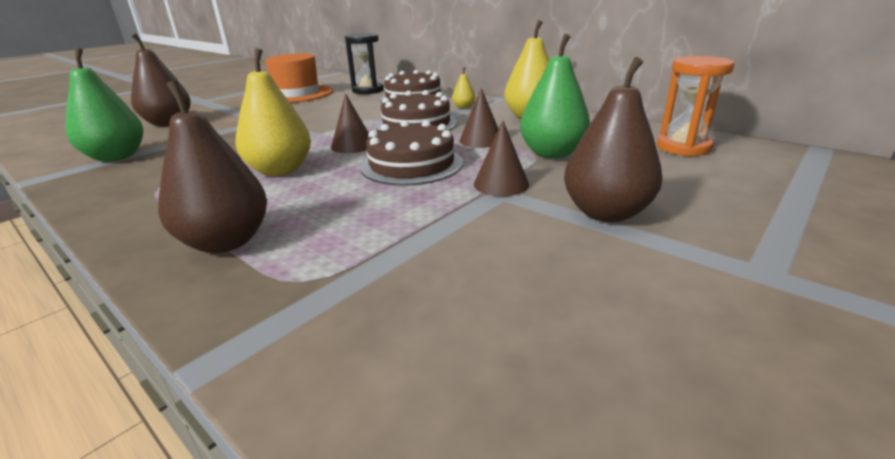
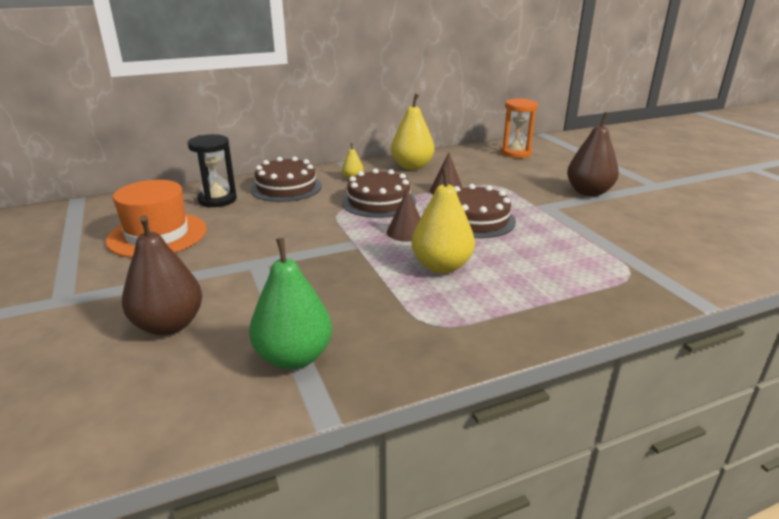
camera: 65 degrees left, 0 degrees up
brown pear [158,80,267,253] -> none
brown cone [474,120,529,196] -> none
green pear [520,34,590,159] -> none

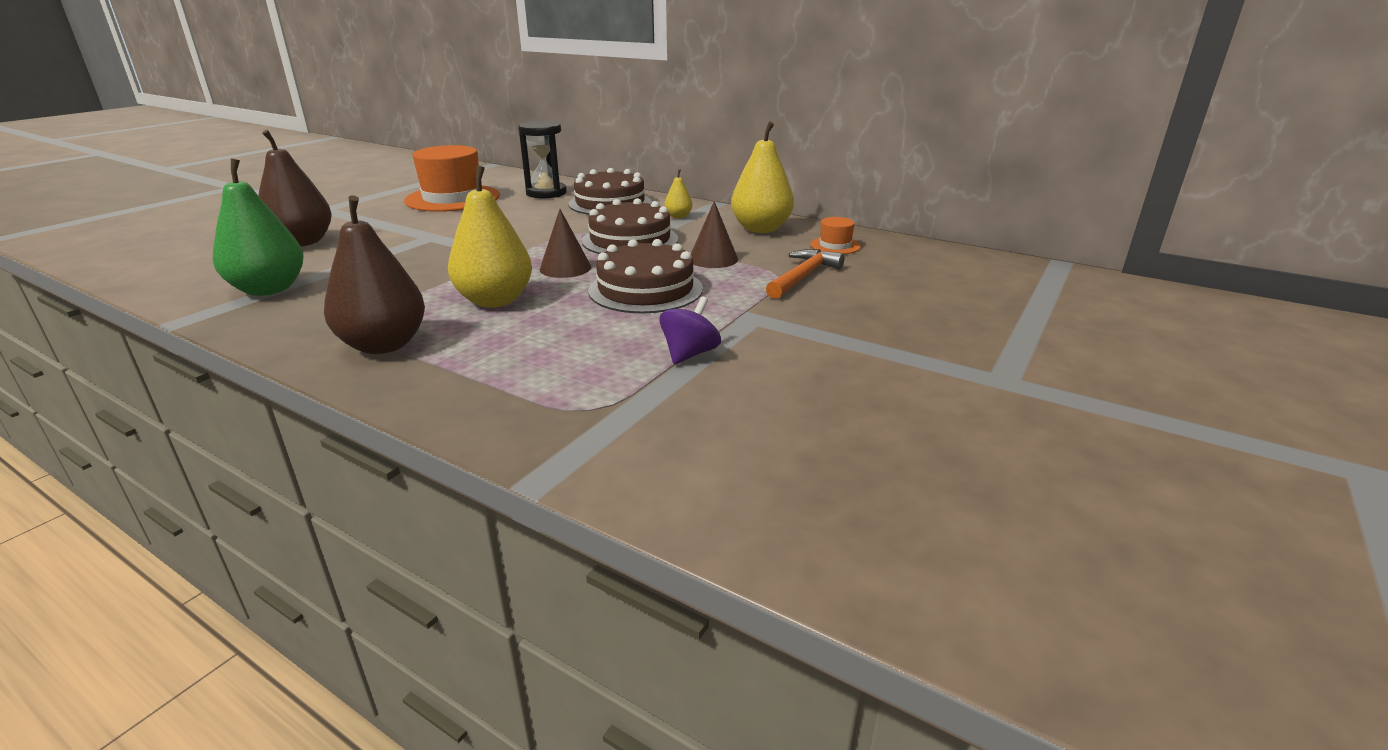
camera: 55 degrees right, 0 degrees up
orange hourglass [500,98,538,158] -> none
brown pear [567,112,619,196] -> brown pear moved to [324,195,425,354]
none -> purple spinning top [660,296,721,365]
none -> orange hammer [766,249,845,299]
none -> orange hat [810,217,861,254]

